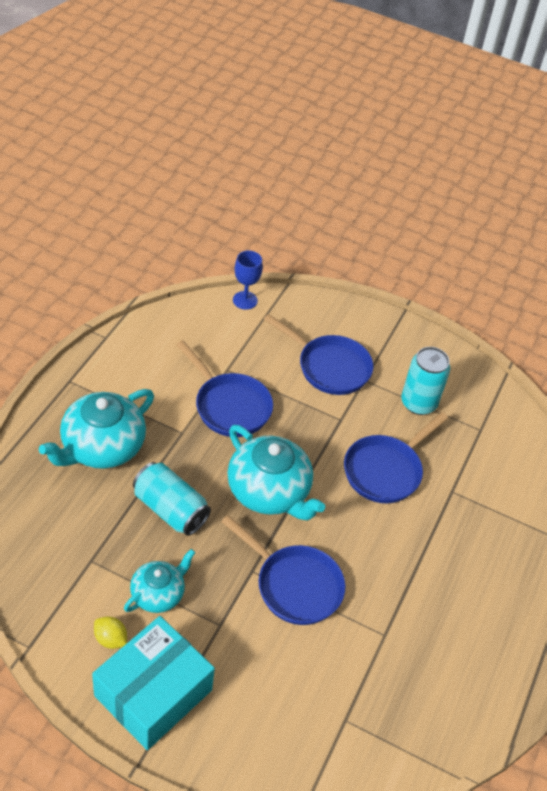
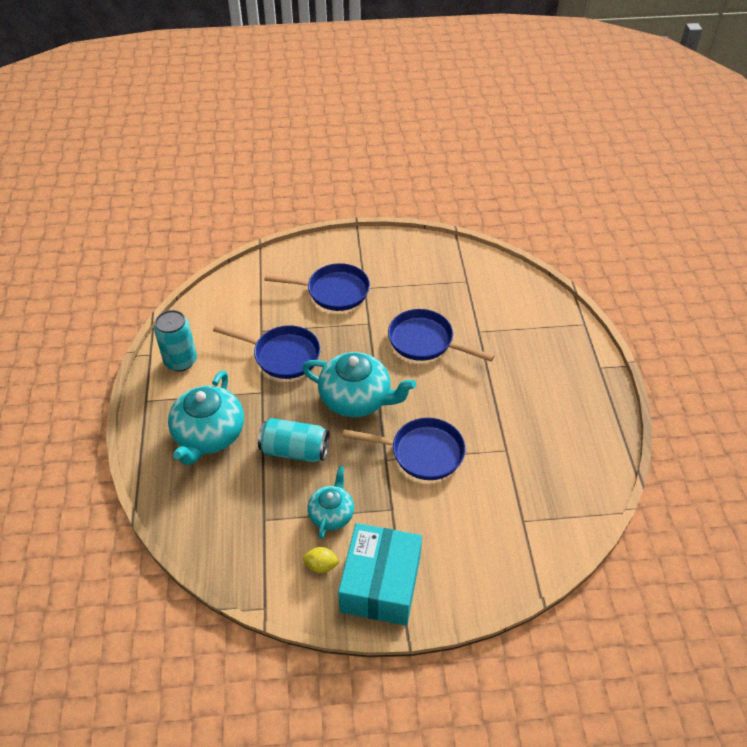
camera: 25 degrees left, 0 degrees up
blue goblet [233,250,263,310] -> none
blue pan [344,412,448,503] -> blue pan turned 105 degrees clockwise [388,309,494,362]
turquoise can [401,347,450,415] -> turquoise can moved to [154,310,197,371]

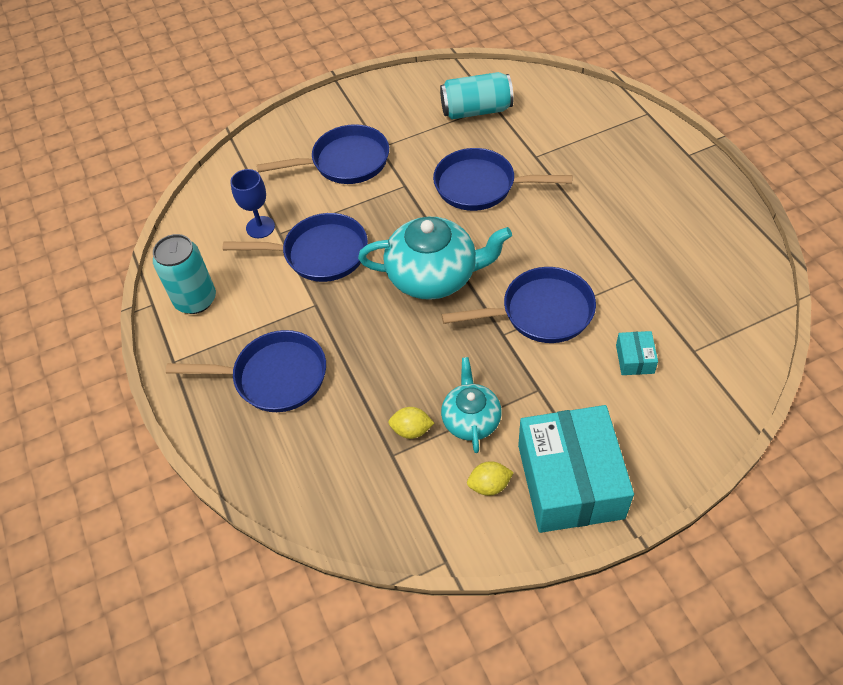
camera: 15 degrees left, 5 degrees up
turquoise teapot [168,370,244,465] -> blue pan [166,330,326,412]
turquoise can [258,418,329,462] -> turquoise can moved to [440,72,513,119]
none -> blue goblet [230,169,275,238]
none -> yellow lemon [388,407,434,439]
none -> turquoise box [616,331,658,375]

